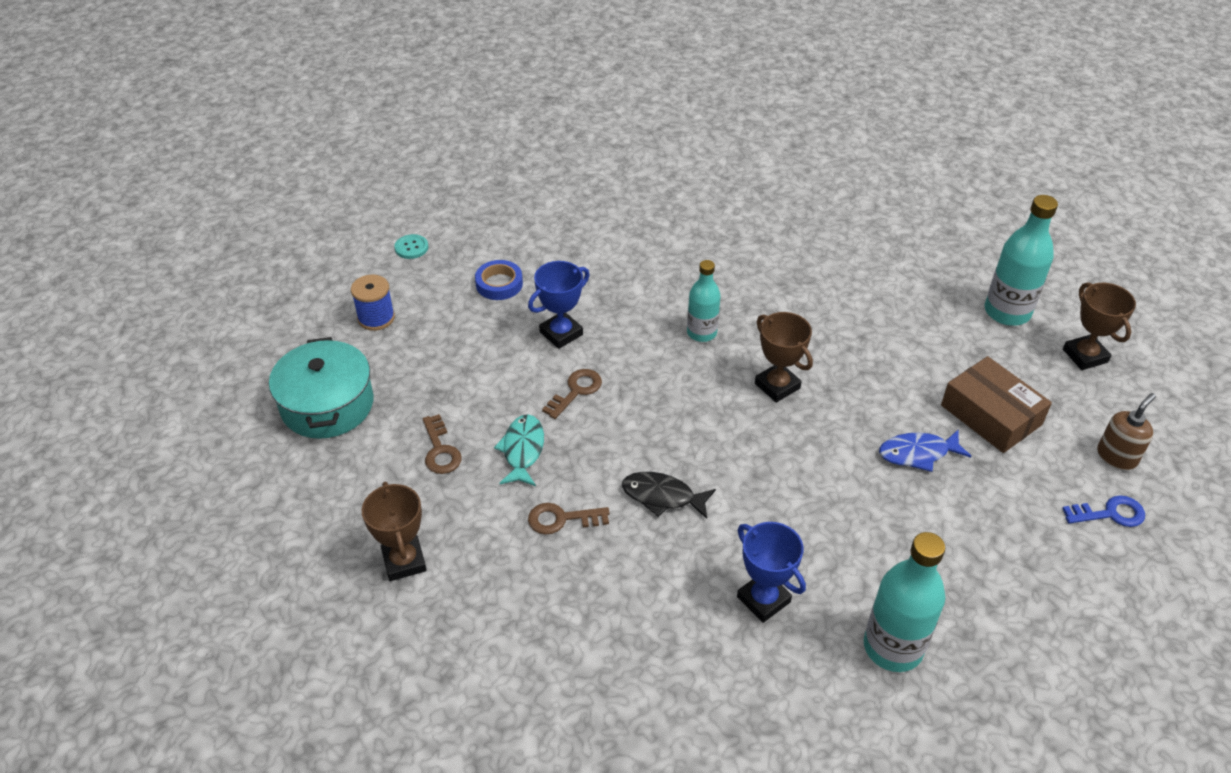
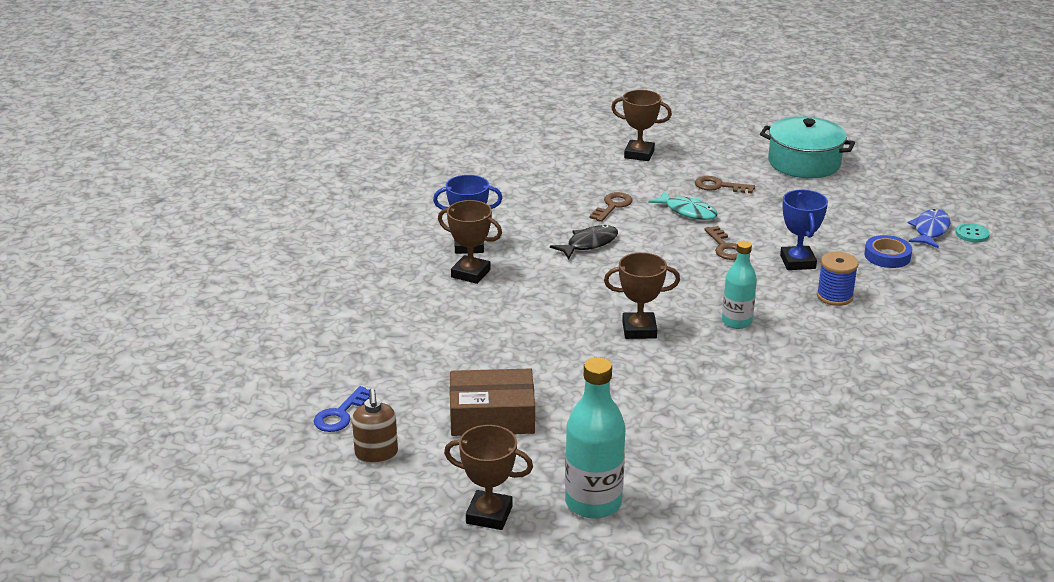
camera: 125 degrees right, 15 degrees down
blue spool [351,274,395,331] -> blue spool moved to [817,252,858,306]
turquoise bottle [864,532,945,672] -> none
blue fish [879,430,971,472] -> blue fish moved to [908,209,951,248]
none -> brown trophy [438,200,502,284]

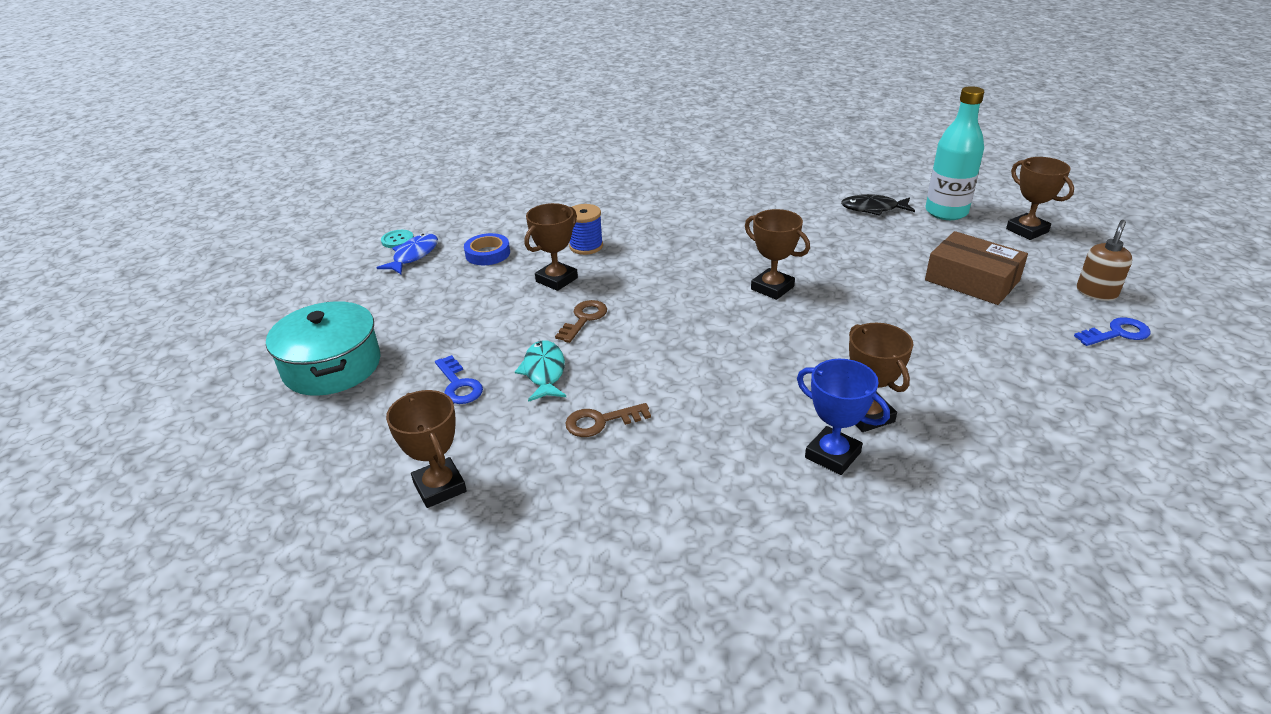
camera: 135 degrees left, 5 degrees up
black fish [550,225,618,259] -> black fish moved to [841,194,915,216]
brown key [695,176,755,193] -> blue key [435,355,483,404]
turquoise bottle [722,241,757,329] -> none
blue trophy [780,190,828,270] -> brown trophy [524,203,578,291]
blue fish [908,209,951,248] -> blue fish turned 135 degrees clockwise [376,234,438,274]

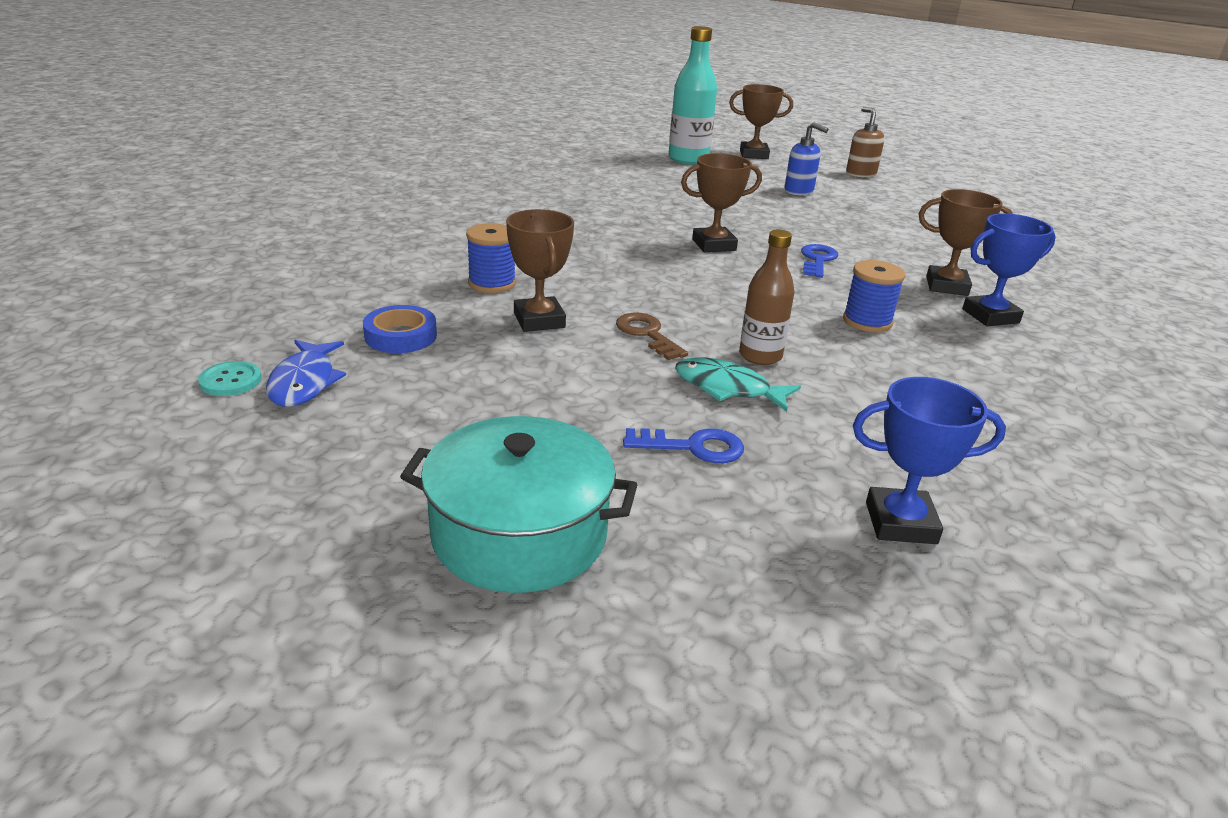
camera: 60 degrees left, 5 degrees down
blue fish [376,234,438,274] -> blue fish turned 150 degrees counterclockwise [266,340,346,407]
brown trophy [386,390,467,508] -> blue trophy [853,377,1006,544]
brown key [565,403,651,437] -> none
black fish [841,194,915,216] -> none
brown box [925,231,1028,305] -> blue soap dispenser [784,122,829,196]
blue key [1074,317,1151,346] -> blue key moved to [801,244,838,278]
none -> brown bottle [739,229,795,365]
none -> blue spool [843,260,905,332]

